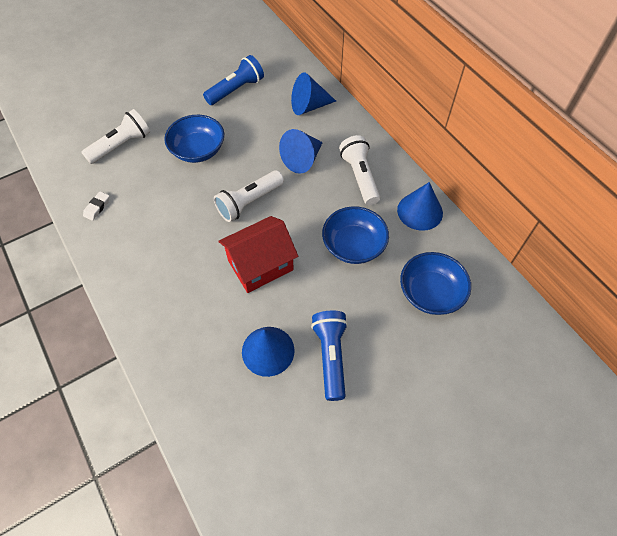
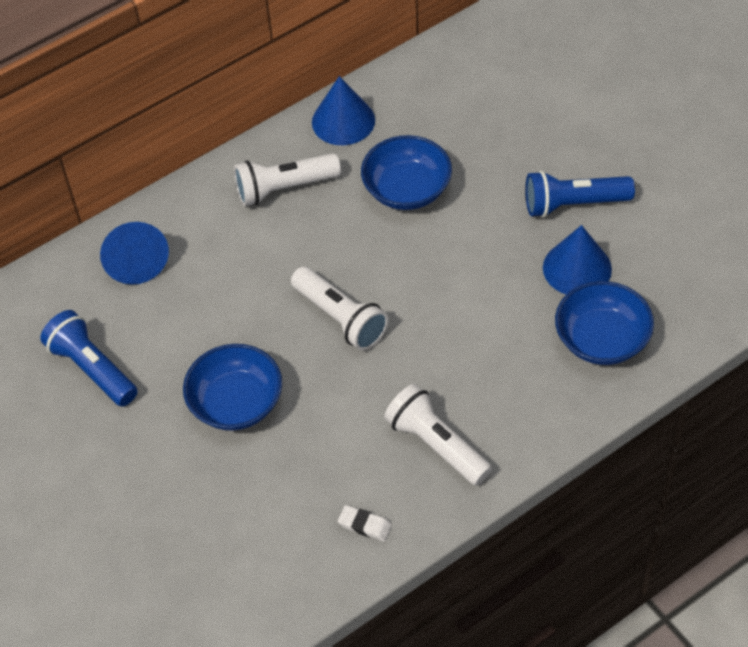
camera: 90 degrees left, 5 degrees down
white flashlight [81,109,150,164] -> white flashlight moved to [384,384,492,486]
red house [218,216,298,293] -> none
blue cone [279,129,323,174] -> none
blue bowl [400,252,471,315] -> blue bowl moved to [555,281,654,365]

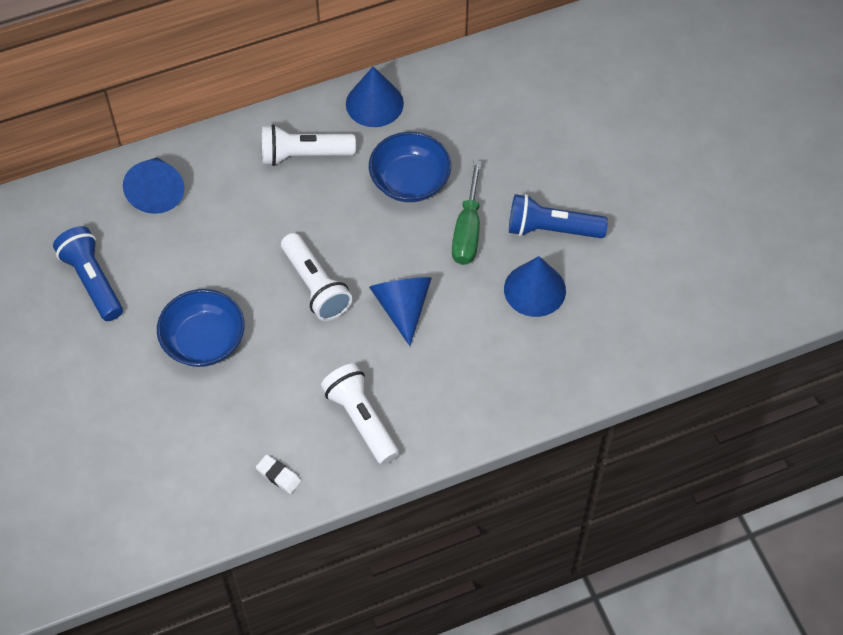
camera: 10 degrees right, 5 degrees up
blue bowl [555,281,654,365] -> none
none -> blue cone [369,277,432,346]
none -> green screwdriver [452,160,482,265]

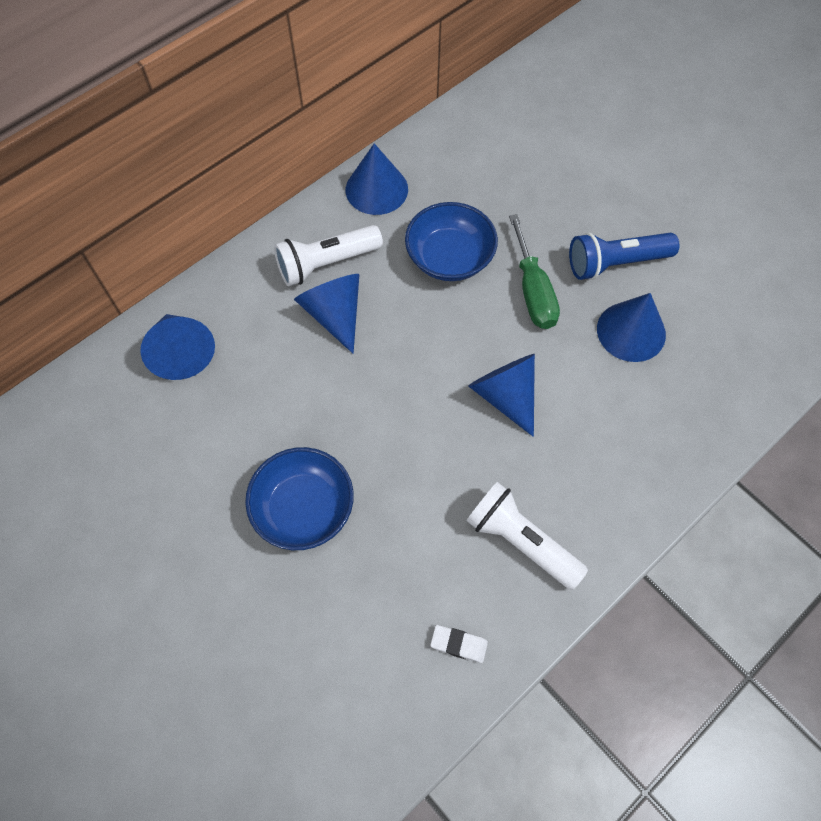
camera: 20 degrees left, 5 degrees up
blue flashlight [53,226,123,321] -> none
white flashlight [281,233,352,321] -> none
none -> blue cone [294,274,359,354]

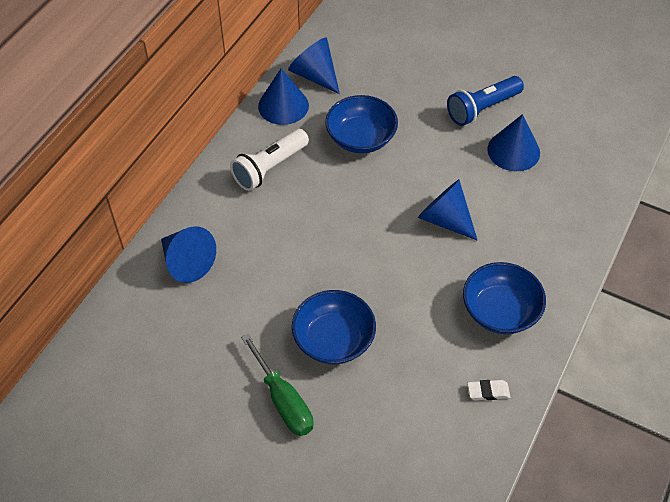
camera: 20 degrees left, 10 degrees down
blue cone [294,274,359,354] -> blue cone moved to [288,38,340,94]
white flashlight [466,482,588,590] -> blue bowl [463,262,546,334]
green screwdriver [509,214,560,329] -> green screwdriver moved to [241,333,314,436]

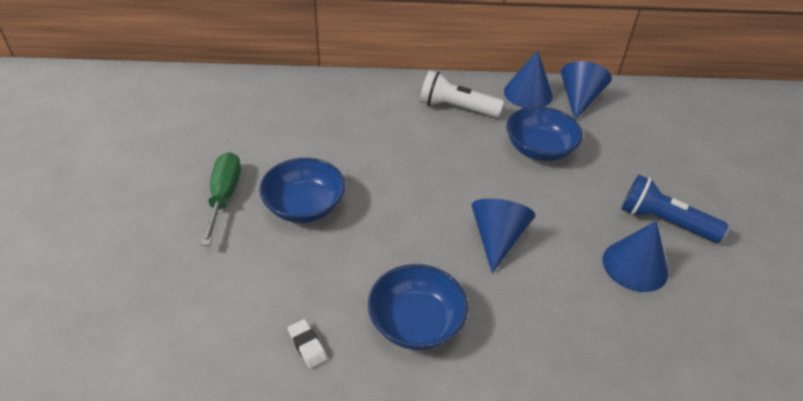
camera: 60 degrees right, 10 degrees down
blue cone [161,226,216,283] -> none
green screwdriver [241,333,314,436] -> green screwdriver turned 150 degrees clockwise [201,152,241,246]

